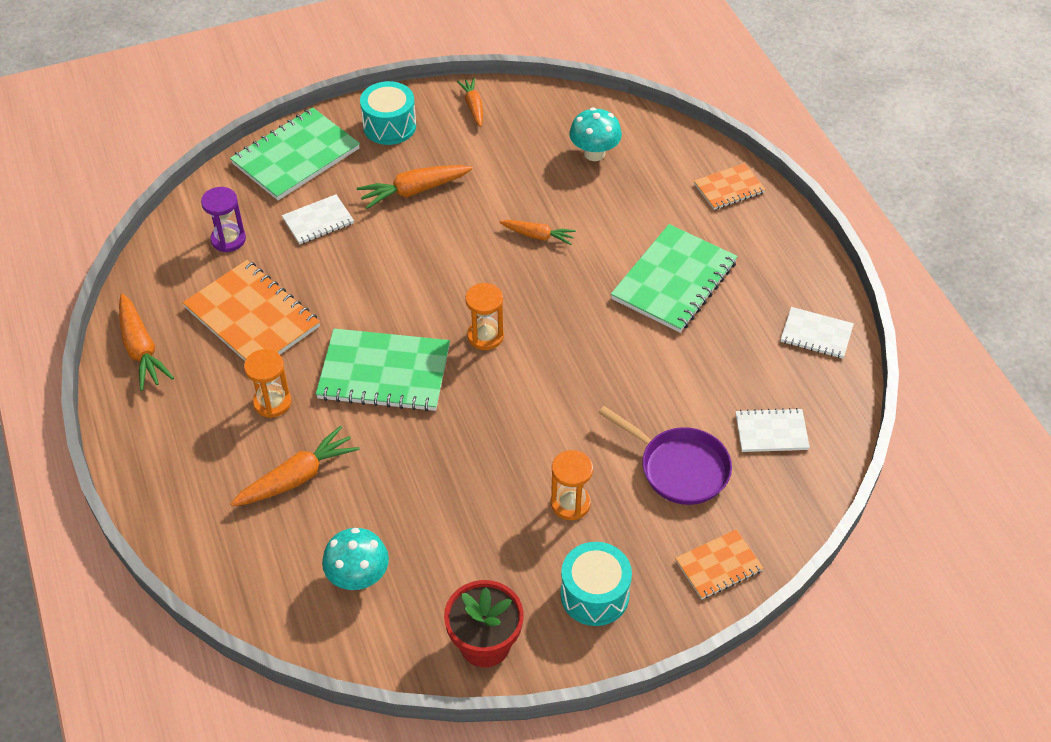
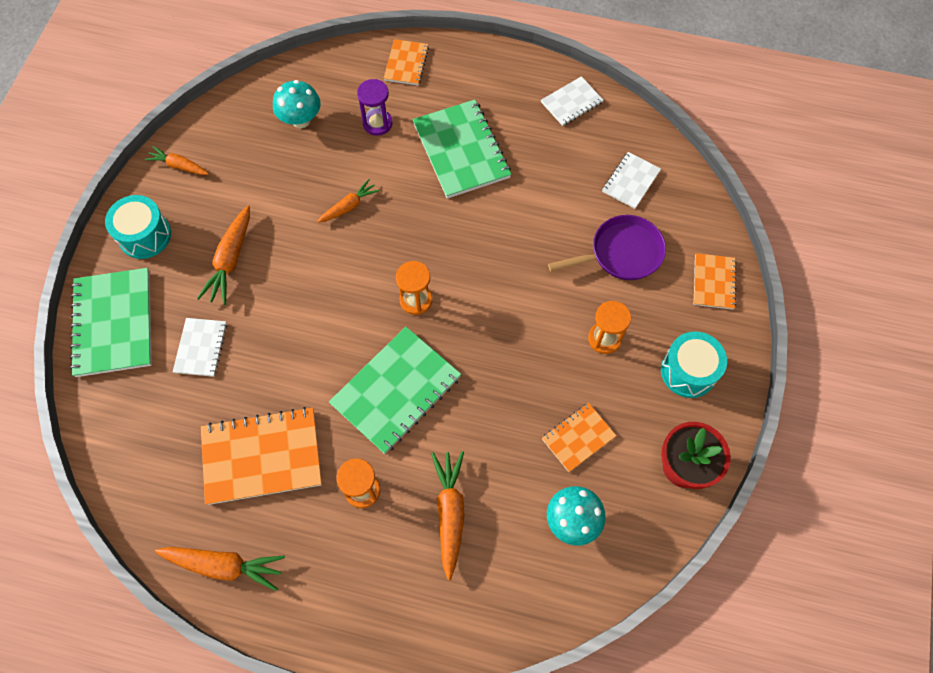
camera: 55 degrees left, 15 degrees up
purple hourglass [201,187,246,252] -> purple hourglass moved to [357,79,393,136]
none -> orange notebook [542,403,617,472]

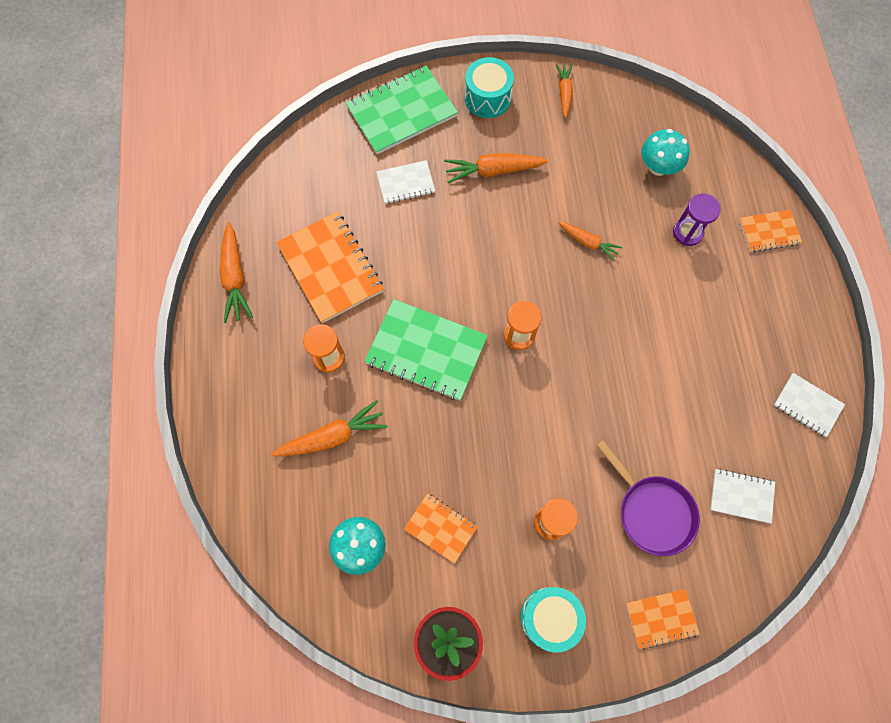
camera: 70 degrees right, 5 degrees up
green notebook [413,100,511,199] -> none

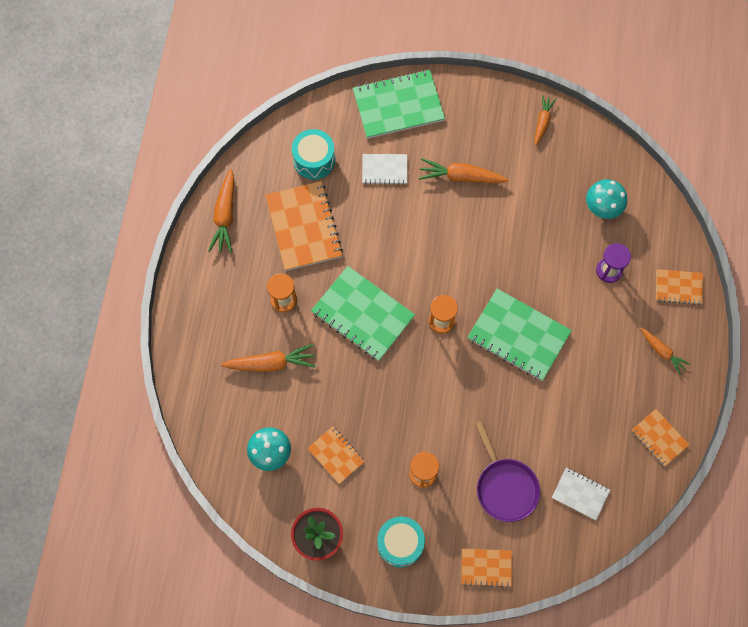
camera: 15 degrees right, 0 degrees up
turquoise drum [465,57,514,118] -> turquoise drum moved to [292,129,335,180]
orange carrot [558,222,623,261] -> orange carrot moved to [641,328,690,375]
white notebook [774,373,845,437] -> orange notebook [632,409,689,466]
none -> green notebook [467,289,572,381]

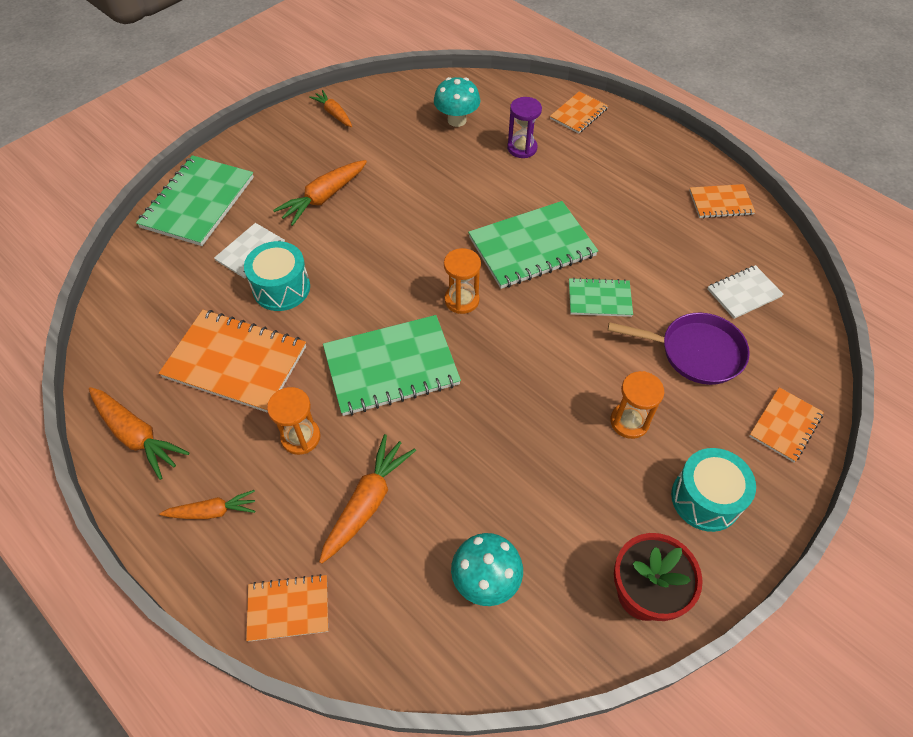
camera: 55 degrees left, 15 degrees down
turquoise drum [292,129,335,180] -> turquoise drum moved to [244,241,310,311]
orange notebook [307,426,365,484] -> orange notebook moved to [246,574,328,642]
orange carrot [641,328,690,375] -> orange carrot moved to [159,490,255,519]
none -> green notebook [569,278,633,317]

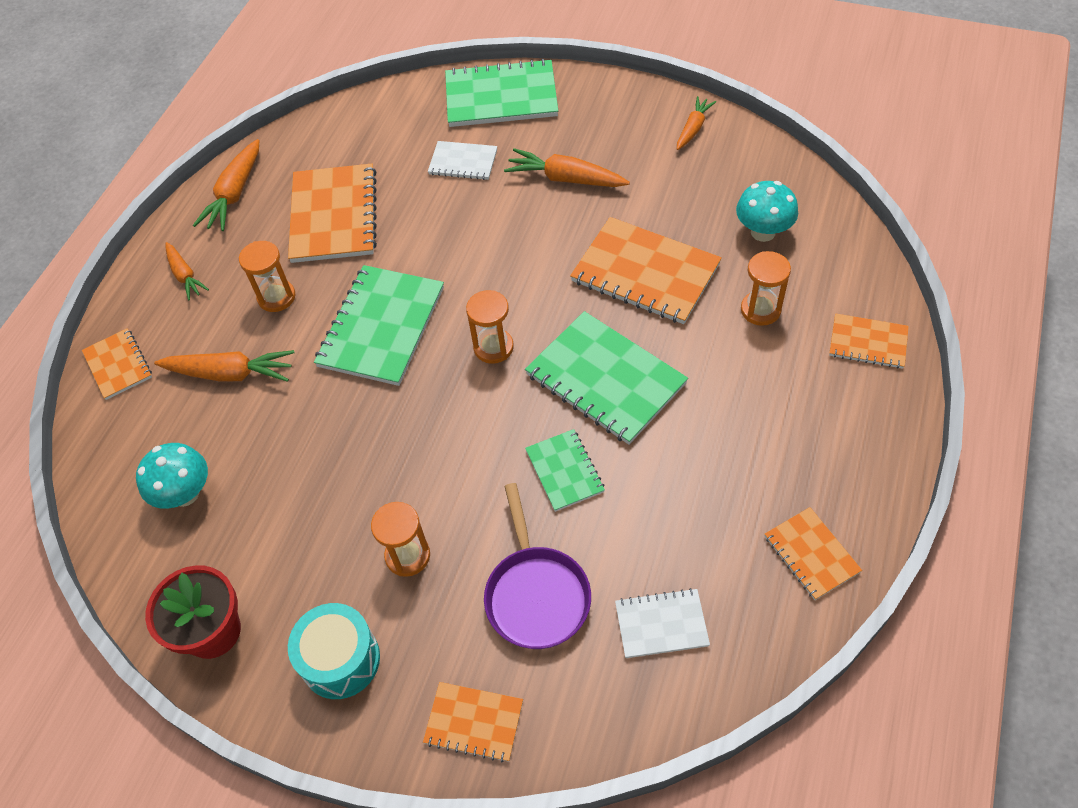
camera: 70 degrees right, 0 degrees up
turquoise drum [244,241,310,311] -> none
green notebook [323,315,461,416] -> green notebook turned 60 degrees clockwise [314,265,444,386]
purple hourglass [507,97,542,158] -> orange hourglass [741,251,791,326]
white notebook [707,265,784,319] -> white notebook turned 45 degrees counterclockwise [615,588,710,658]
none -> orange notebook [570,217,722,324]

